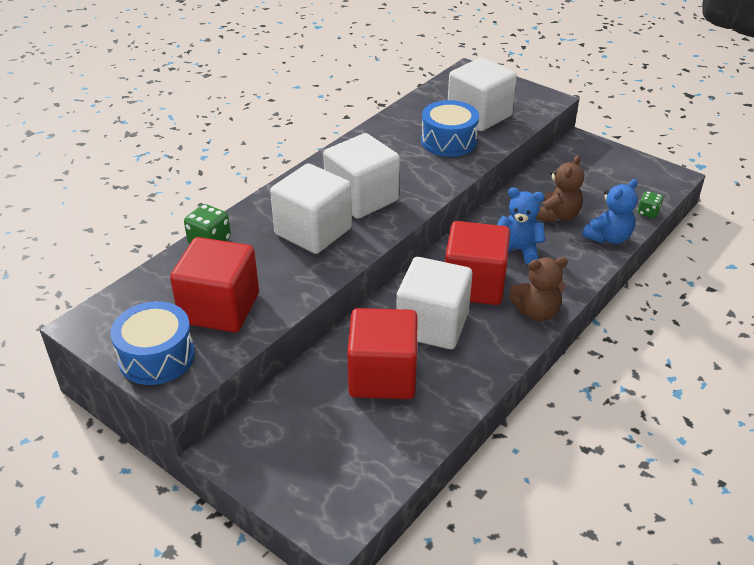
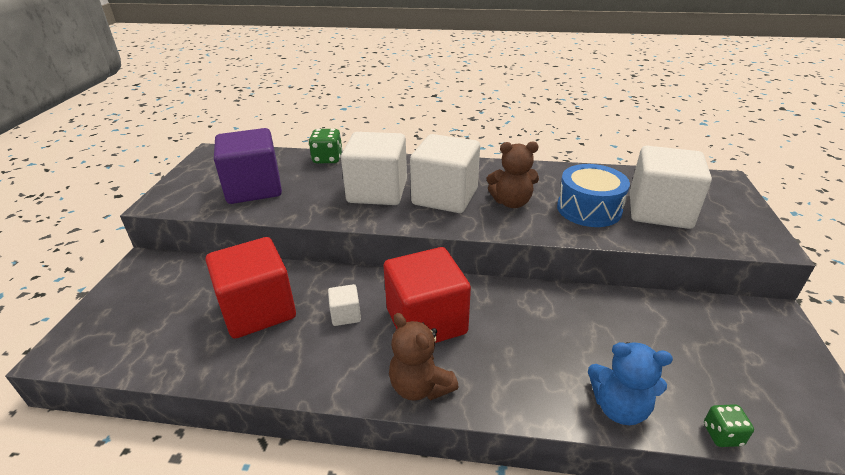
camera: 60 degrees right, 5 degrees down
blue drum [110,301,195,385] -> none
red cube [170,237,259,332] -> purple cube [214,128,282,204]
white cube [396,257,472,349] -> white cube [328,284,361,326], size x0.43
blue teddy bear [497,187,545,265] -> none
brown teddy bear [535,155,584,222] -> brown teddy bear moved to [487,142,539,208]

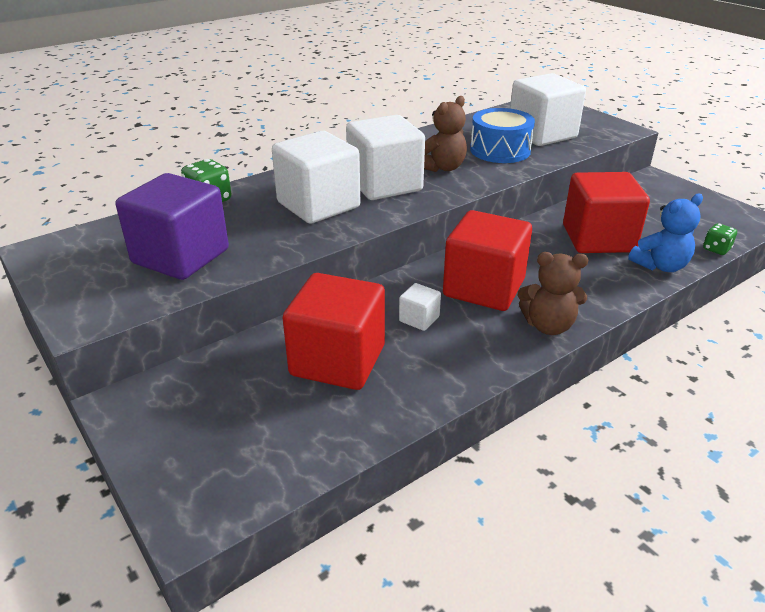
camera: 45 degrees left, 0 degrees up
none -> red cube [563,172,650,253]

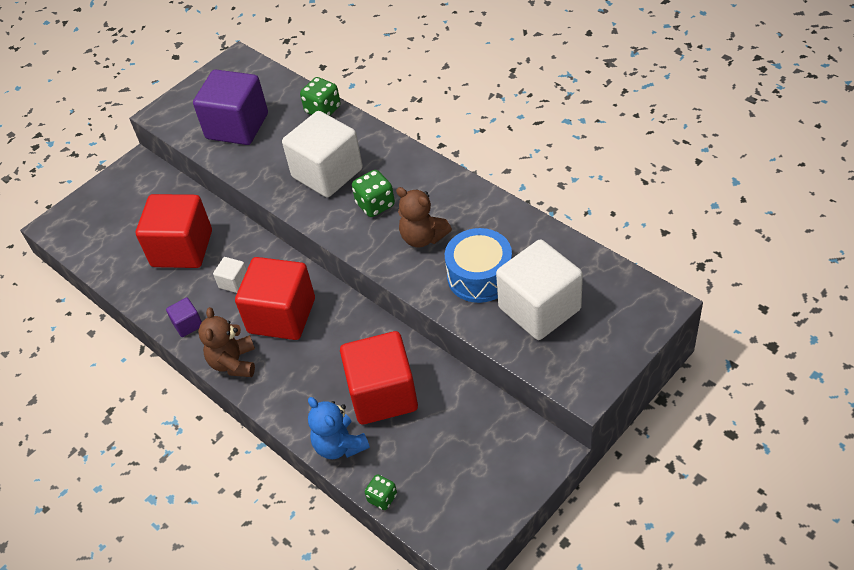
camera: 85 degrees right, 15 degrees up
white cube [346,115,425,200] -> green dice [352,170,395,217]
none -> purple cube [166,297,202,337]

